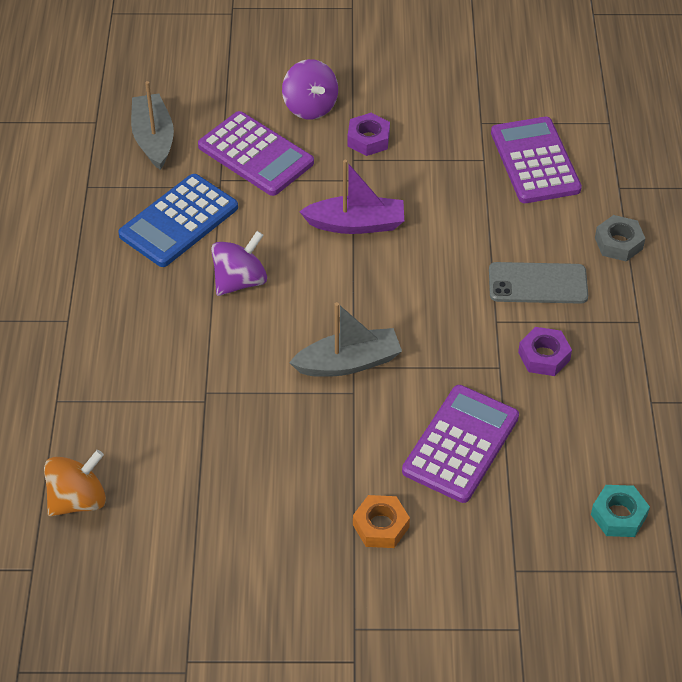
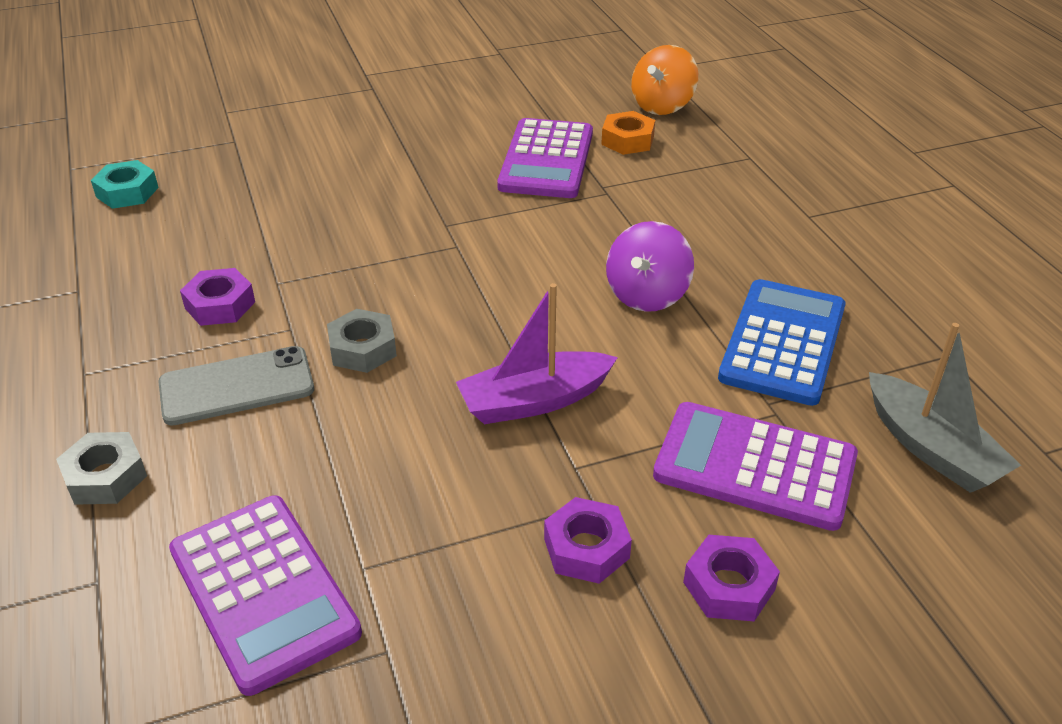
camera: 160 degrees right, 10 degrees down
purple spinning top [282,59,338,120] -> purple nut [683,535,780,621]
grey boat [289,302,402,377] -> none
orange nut [353,495,410,548] -> orange nut moved to [601,111,655,155]
purple calculator [402,385,519,503] -> purple calculator moved to [497,118,593,198]
none -> grey nut [327,309,397,373]

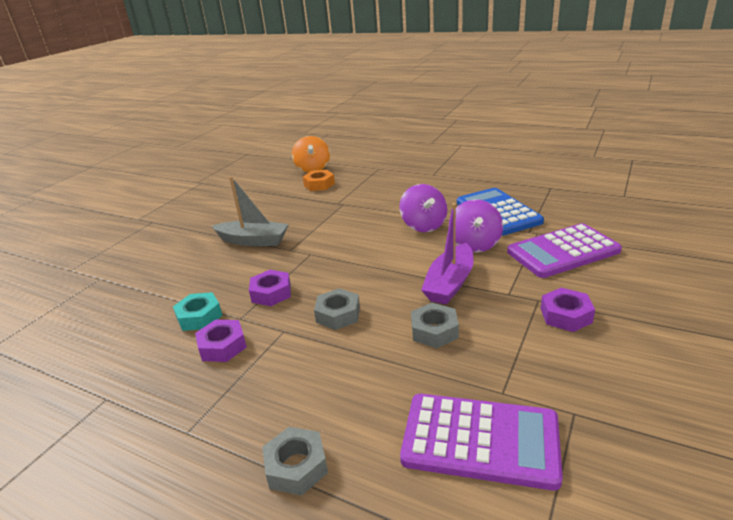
camera: 40 degrees left, 10 degrees down
turquoise nut [91,160,159,209] -> turquoise nut moved to [173,292,223,331]
grey phone [158,346,314,426] -> none
purple calculator [497,118,593,198] -> none
purple nut [683,535,780,621] -> purple nut moved to [249,270,291,306]
grey boat [869,323,1021,493] -> grey boat moved to [212,176,289,246]
none -> grey nut [411,303,459,348]
none -> purple spinning top [449,199,503,253]

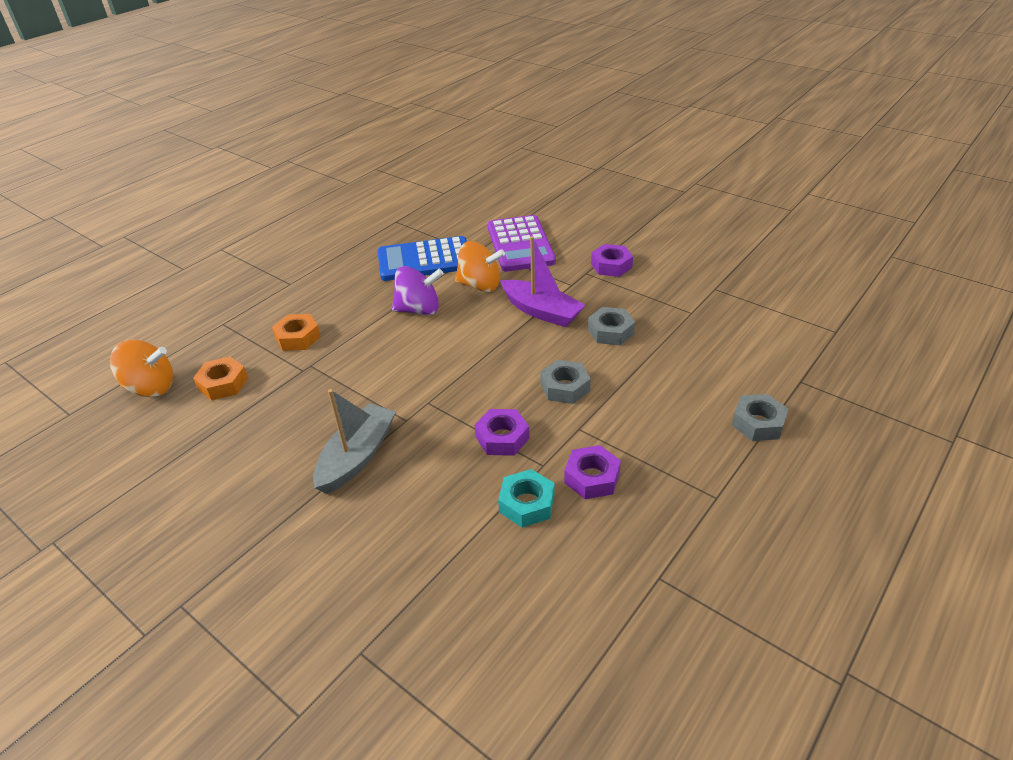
camera: 80 degrees left, 10 degrees up
purple calculator [400,394,563,491] -> none
purple spinning top [449,199,503,253] -> orange spinning top [455,241,505,292]
none -> orange nut [272,314,321,351]

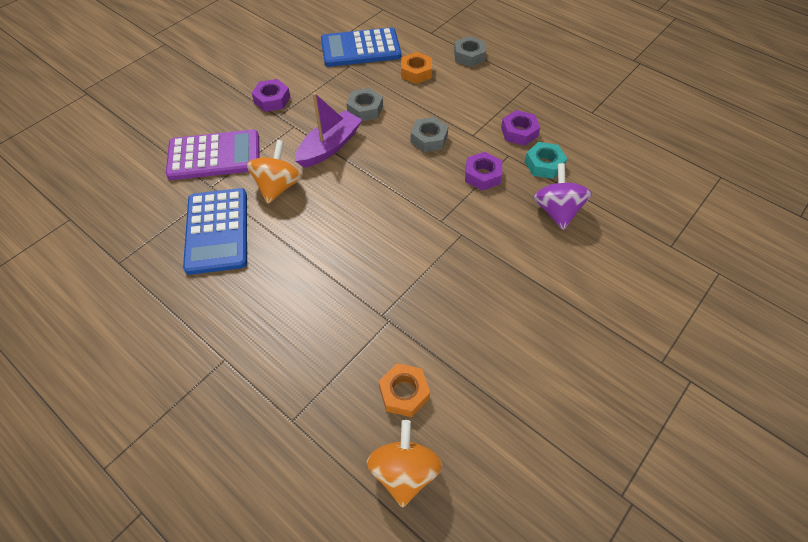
camera: 90 degrees left, 15 degrees up
orange nut [272,314,321,351] -> orange nut moved to [401,52,432,84]
grey boat [313,389,396,494] -> none
purple spinning top [392,266,444,315] -> purple spinning top moved to [534,163,592,230]
none -> blue calculator [321,27,401,67]

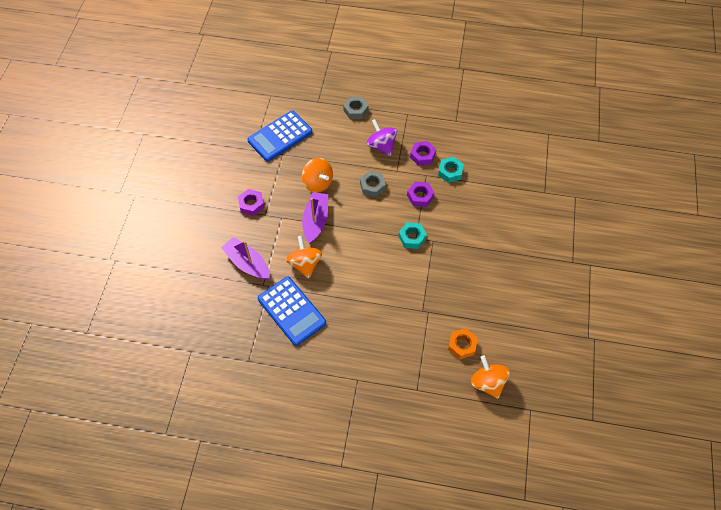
camera: 30 degrees left, 5 degrees up
purple calculator [166,129,260,180] -> purple boat [221,237,270,280]
grey nut [346,88,383,121] -> orange spinning top [302,158,333,193]
orange nut [401,52,432,84] -> none
purple spinning top [534,163,592,230] -> purple spinning top moved to [367,119,397,156]
none -> turquoise nut [399,222,427,249]

